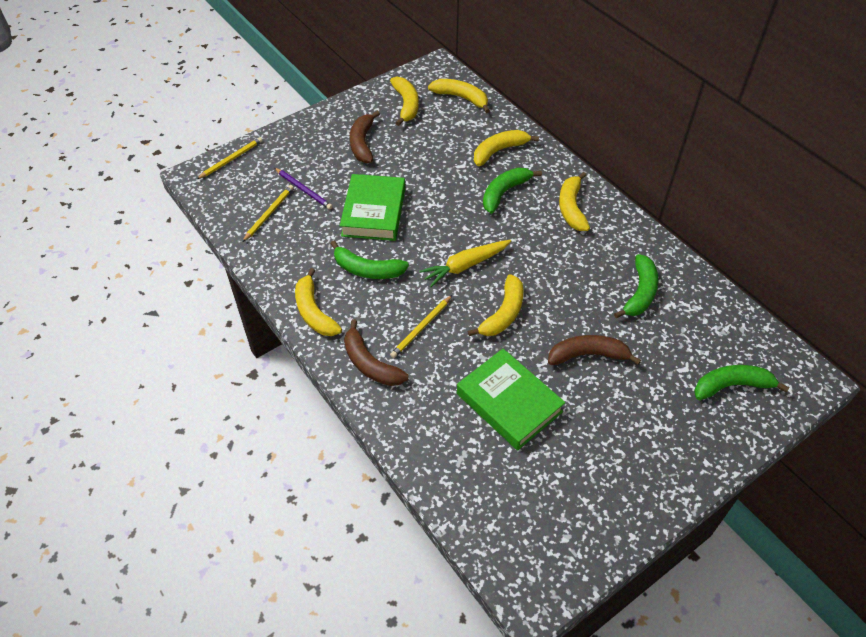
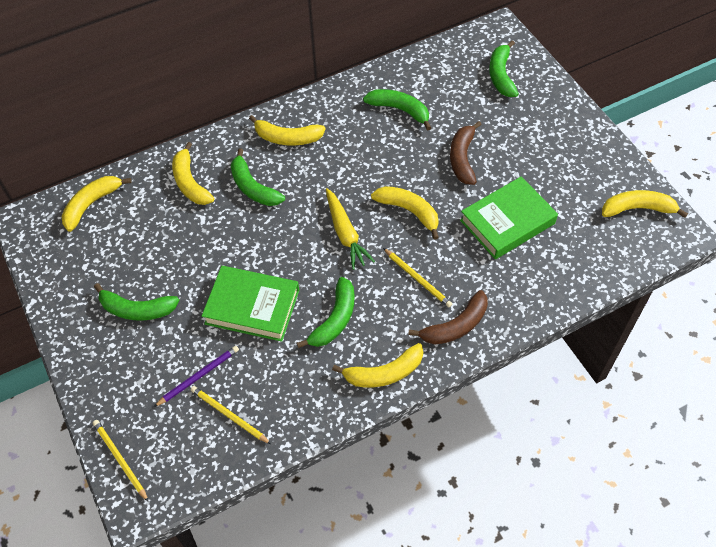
camera: 80 degrees left, 5 degrees up
brown banana [350,111,380,163] -> green banana [94,283,179,321]
yellow banana [390,76,419,126] -> yellow banana moved to [602,190,688,218]

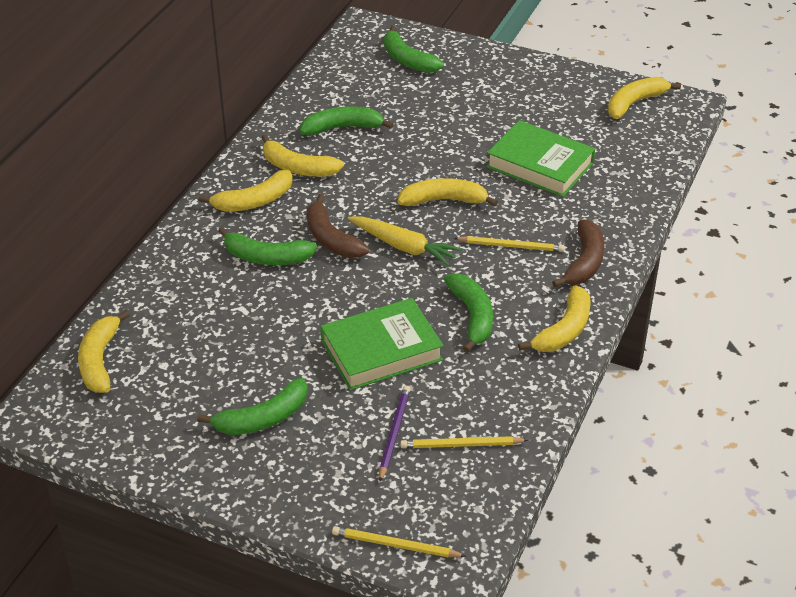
camera: 40 degrees left, 15 degrees down
yellow banana [172,142,214,205] -> yellow banana moved to [261,134,344,177]
brown banana [450,121,482,185] -> brown banana moved to [307,194,370,258]
green book [460,177,558,259] -> green book turned 75 degrees counterclockwise [486,120,595,197]

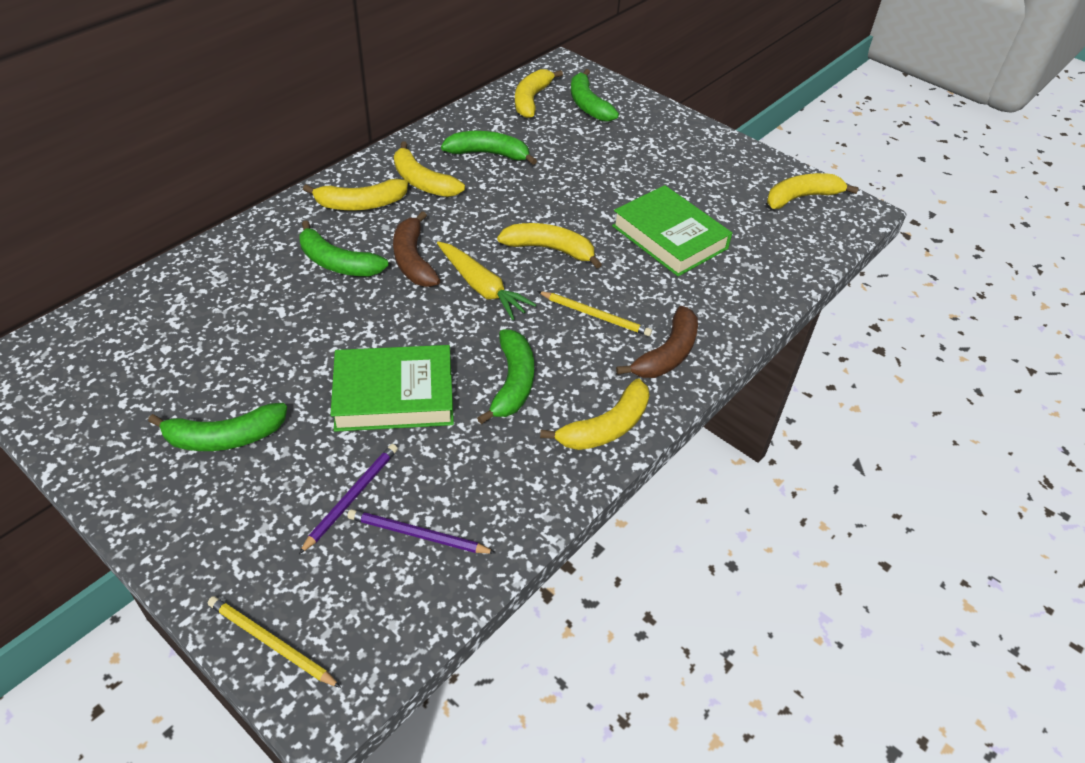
camera: 15 degrees right, 5 degrees up
yellow banana [78,310,130,393] -> yellow banana moved to [515,69,563,118]
yellow pencil [400,436,528,448] -> purple pencil [347,509,496,554]

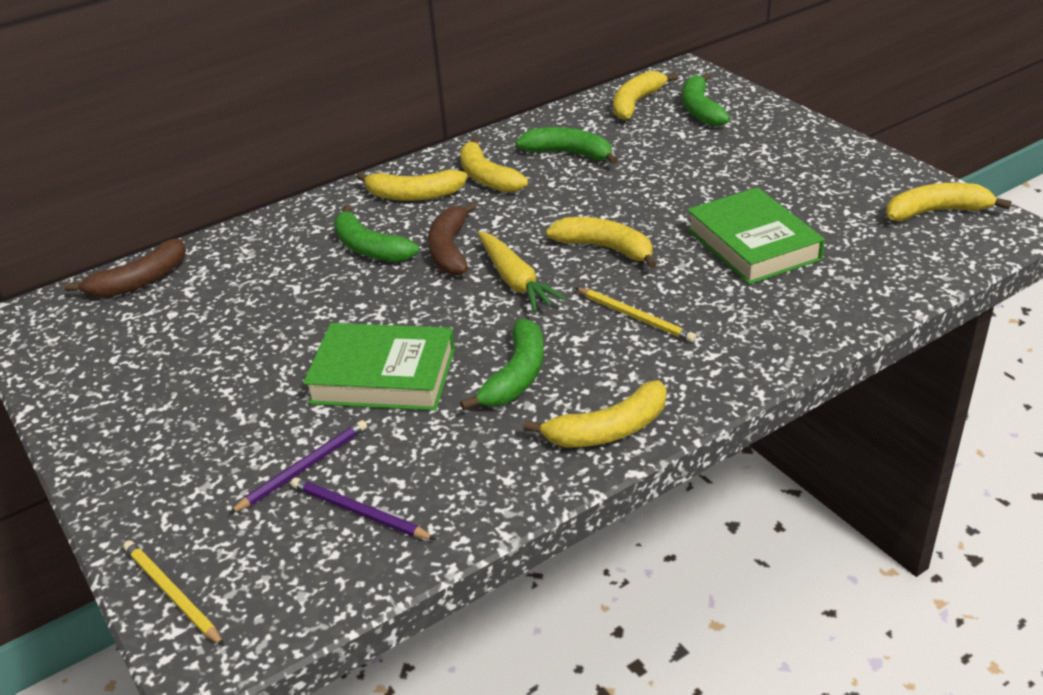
camera: 20 degrees right, 10 degrees down
green banana [148,403,287,451] -> none
brown banana [616,306,698,378] -> brown banana moved to [64,238,186,298]

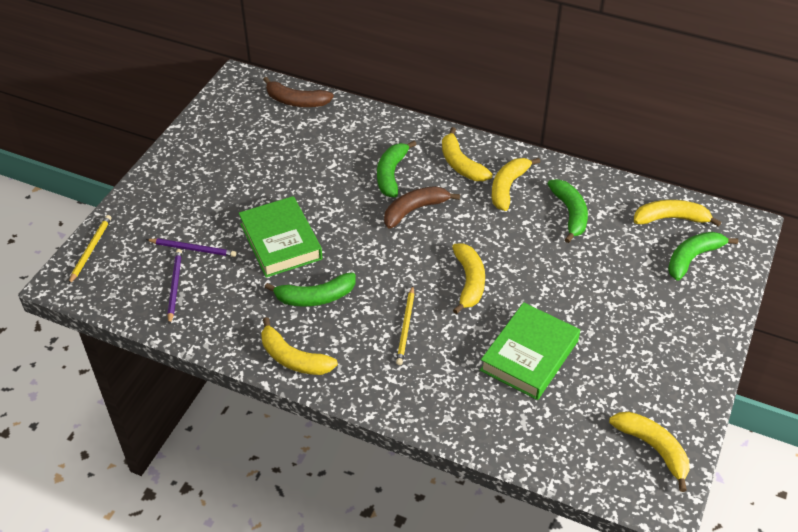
camera: 55 degrees right, 10 degrees up
yellow carrot [478,231,567,312] -> none

